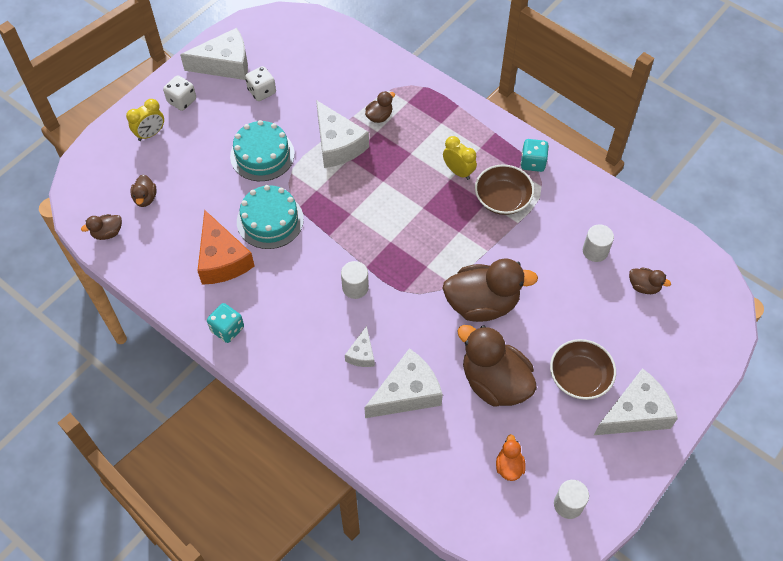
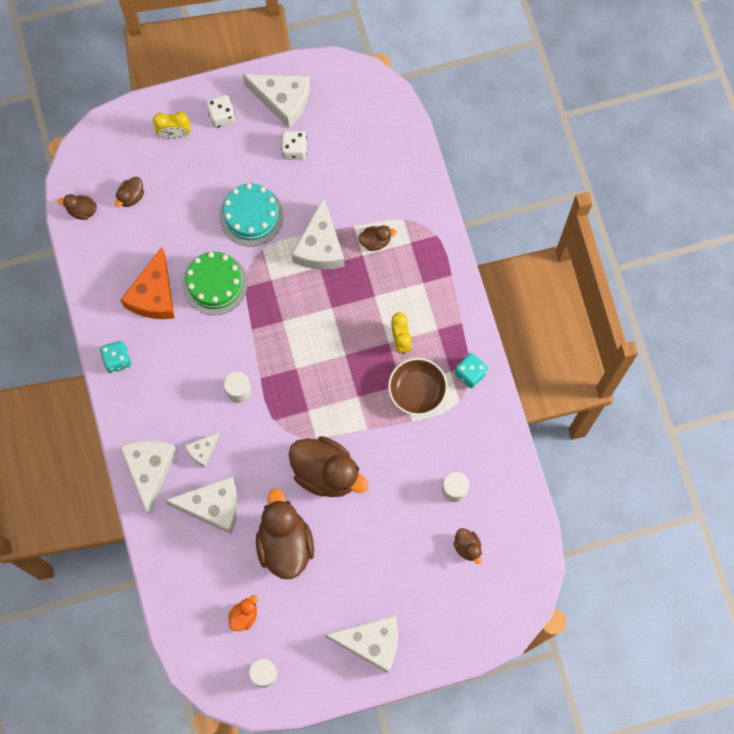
camera: 35 degrees right, 15 degrees up
turquoise cake [237,185,304,249] -> green cake [182,252,248,315]
brown bowl [550,339,616,400] -> none
none -> white cheese [120,441,177,515]

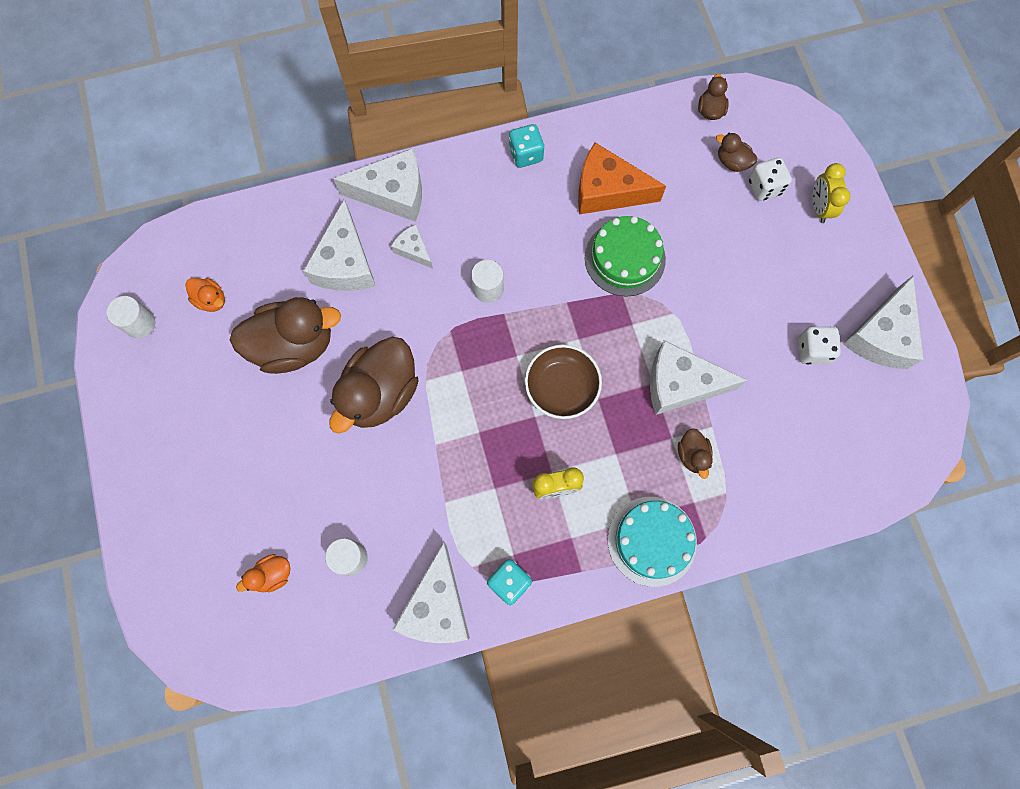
camera: 90 degrees right, 0 degrees up
white dice [206,95,236,128] -> white dice moved to [748,158,792,201]
turquoise cake [219,184,284,246] -> turquoise cake moved to [608,497,697,587]
white cheese [325,616,398,673] -> white cheese moved to [392,542,470,643]
brown bowl [388,358,448,416] -> brown bowl moved to [525,345,602,419]
brown duck [453,528,482,564] -> orange duck [236,554,290,592]

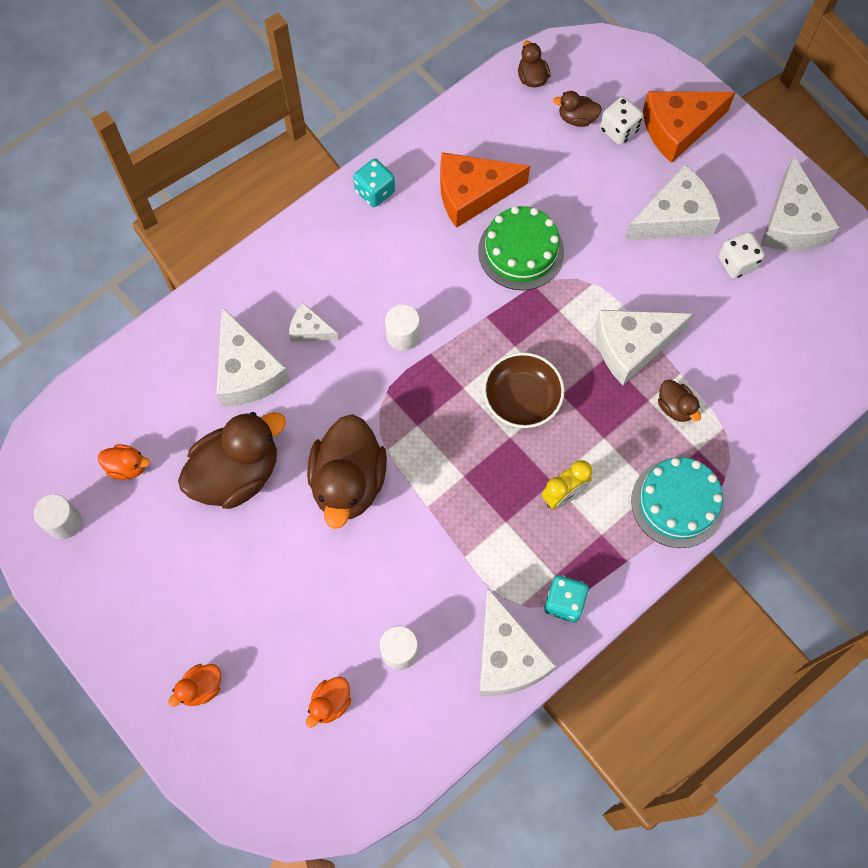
camera: 25 degrees left, 5 degrees down
white cheese [333,148,422,222] -> white cheese moved to [625,165,720,240]
yellow clock [812,163,850,223] -> orange cheese [643,91,736,163]
none -> orange duck [168,664,221,706]

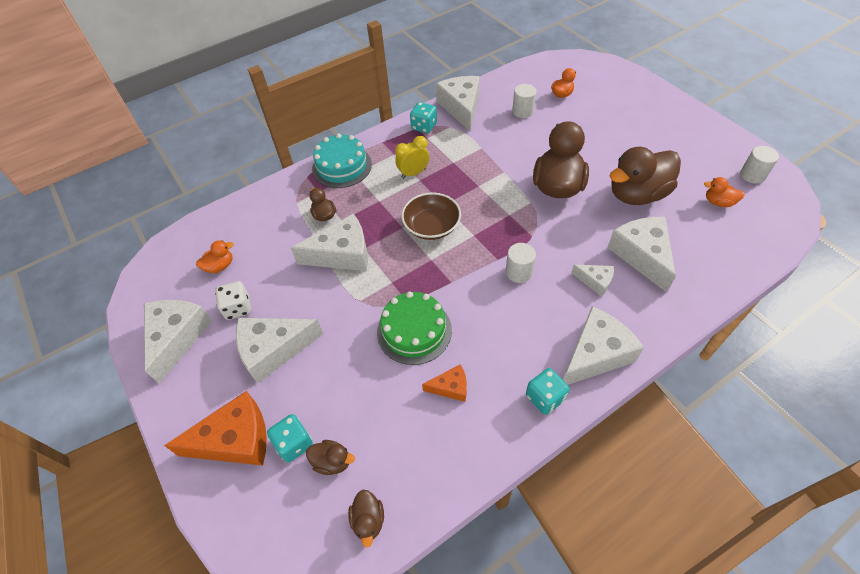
camera: 170 degrees left, 15 degrees down
orange duck [168,664,221,706] -> orange duck moved to [196,240,234,273]
orange cheese [440,152,530,228] -> orange cheese [422,364,467,402], size x0.52
white dice [600,97,643,145] -> turquoise dice [267,414,313,462]
none -> white cheese [563,306,644,385]

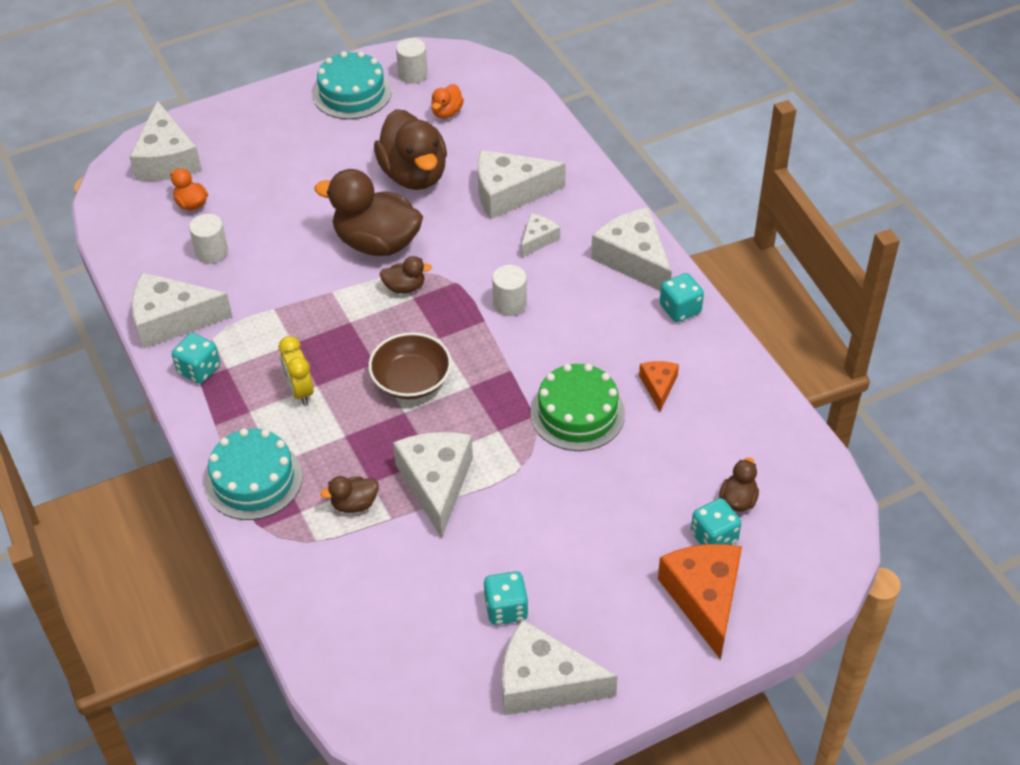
camera: 85 degrees left, 5 degrees down
orange duck [196,240,234,273] -> none
white dice [215,281,251,320] -> turquoise dice [484,571,528,625]
white cheese [236,318,323,383] -> white cheese moved to [129,100,202,181]
brown duck [348,490,384,548] -> brown duck moved to [380,256,432,294]
none -> turquoise cake [313,51,391,119]

